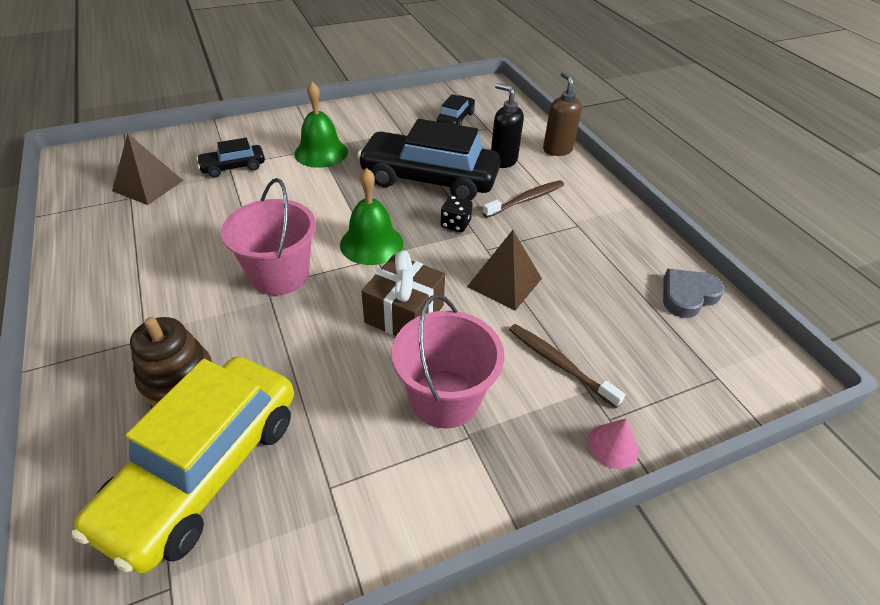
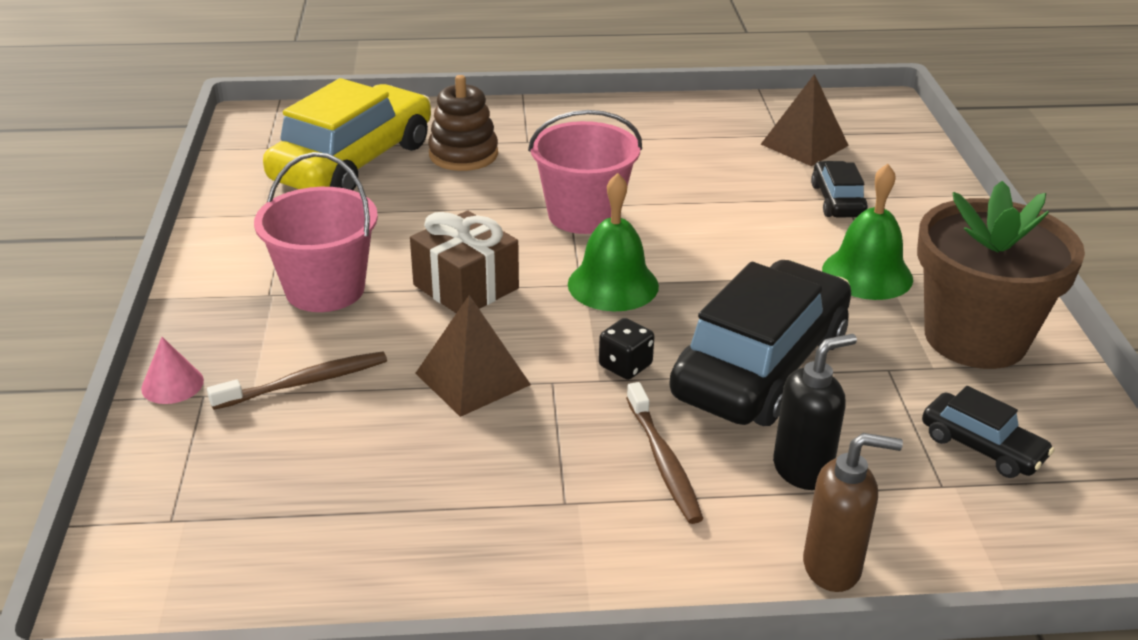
camera: 110 degrees right, 10 degrees down
yellow car [72,357,294,574] -> yellow car turned 75 degrees clockwise [263,78,431,191]
grey heart [663,269,725,318] -> none
none -> brown flower pot [917,181,1085,369]

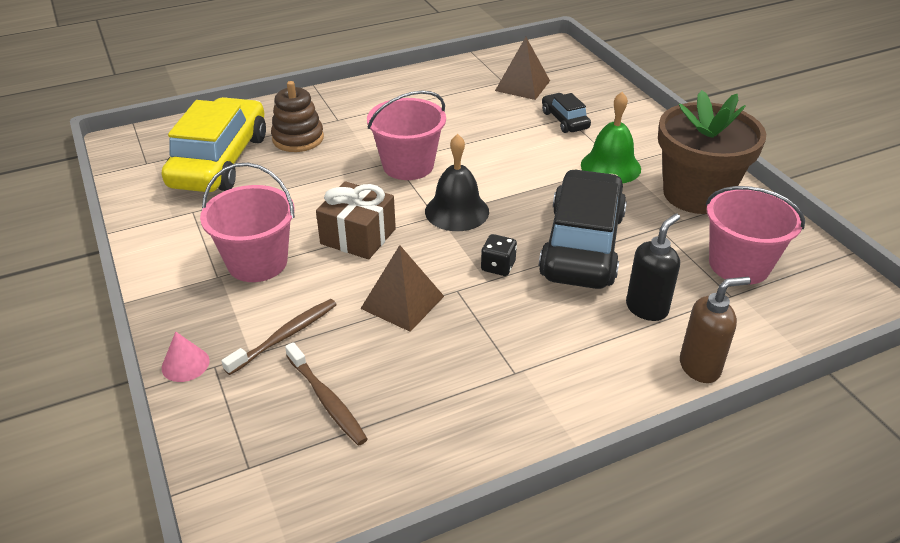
camera: 20 degrees left, 5 degrees up
green bell [568,173,659,311] -> black bell [425,134,489,231]
brown toothbrush [626,382,703,524] -> brown toothbrush moved to [285,342,368,446]
black car [922,386,1054,478] -> pink bucket [706,186,805,284]

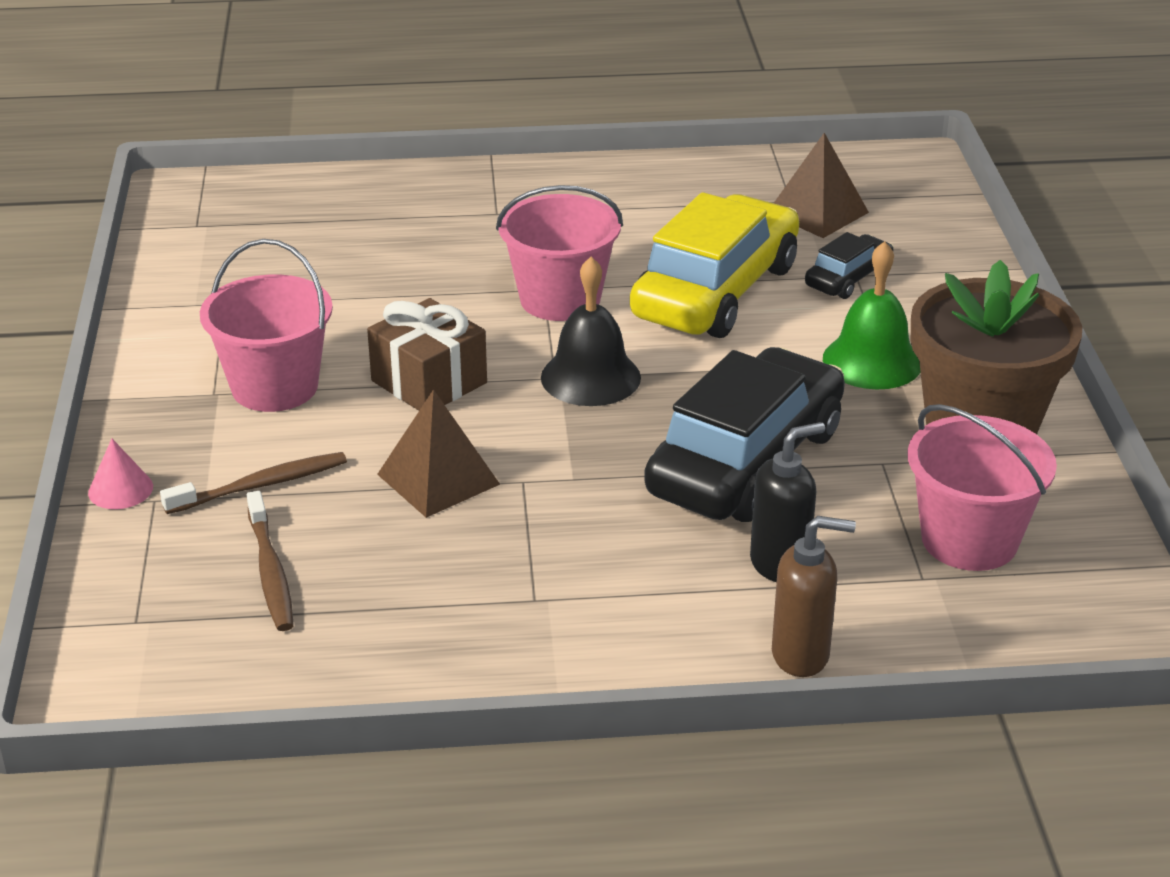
camera: 20 degrees right, 5 degrees down
yellow car [162,97,266,192] -> yellow car moved to [630,192,799,338]
brown stacking toy [271,81,324,152] -> none
black dice [481,234,517,276] -> none
black car [542,93,591,133] -> black car turned 45 degrees clockwise [805,232,894,299]

